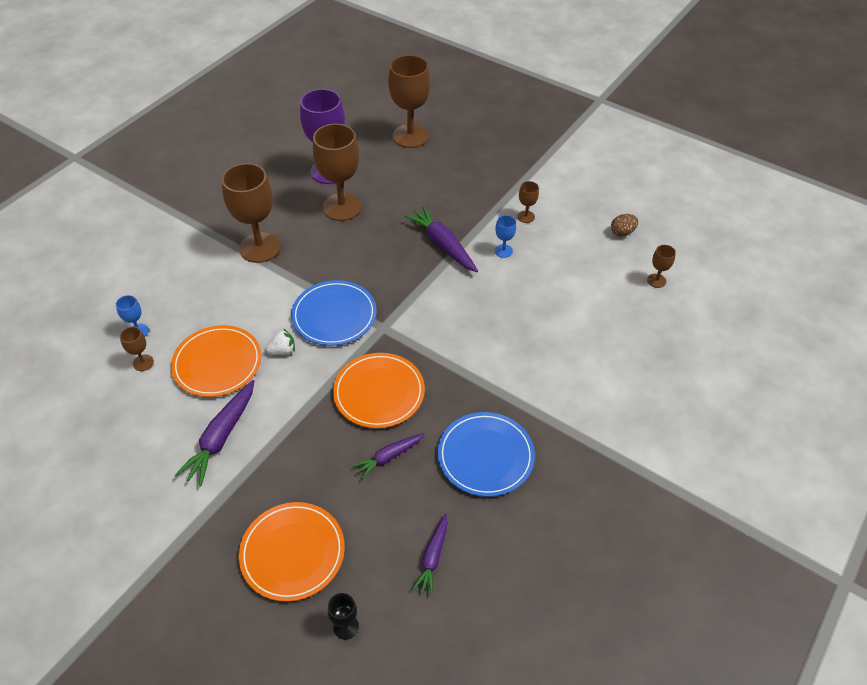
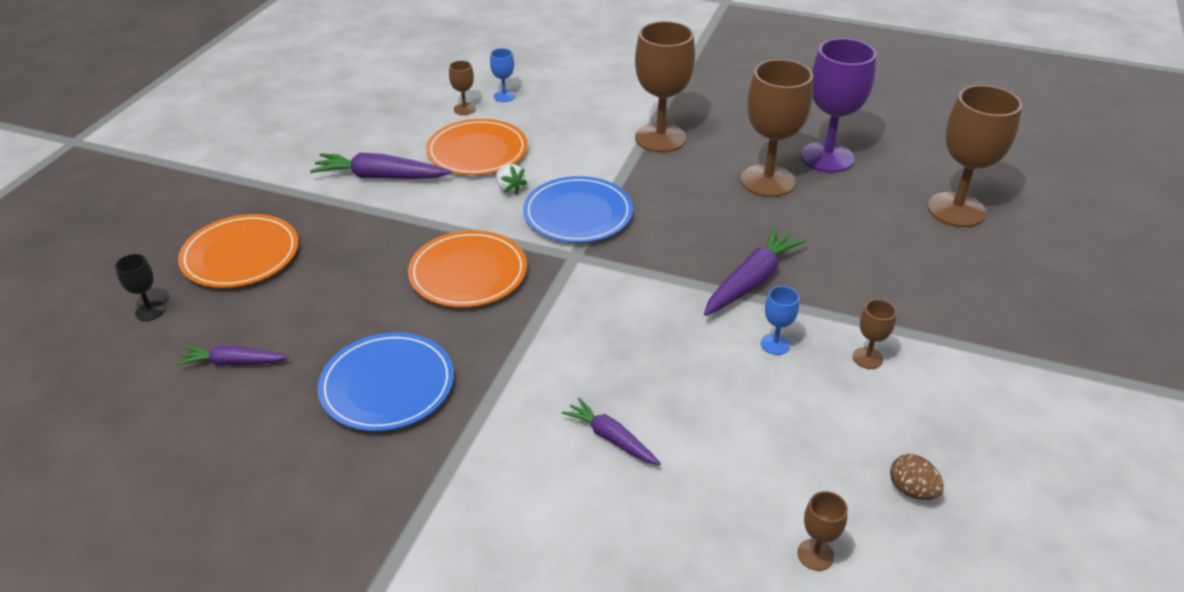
camera: 75 degrees right, 10 degrees down
purple carrot [352,433,425,479] -> purple carrot moved to [562,398,661,465]

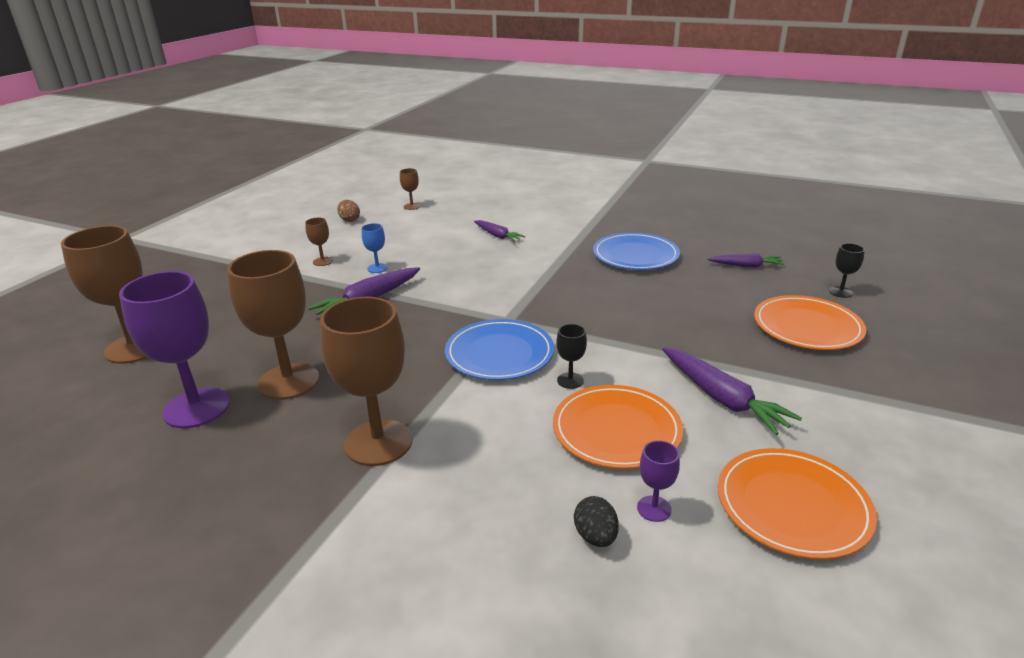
camera: 175 degrees left, 10 degrees down
purple carrot [310,153,452,179] -> purple carrot turned 45 degrees clockwise [662,348,802,435]
orange plate [408,230,527,307] -> orange plate moved to [718,448,877,559]
brown goblet [449,60,476,115] -> purple goblet [637,440,680,522]
blue goblet [490,48,515,102] -> black egg [574,496,619,547]
white strawberry [496,164,527,195] -> black goblet [556,324,587,389]

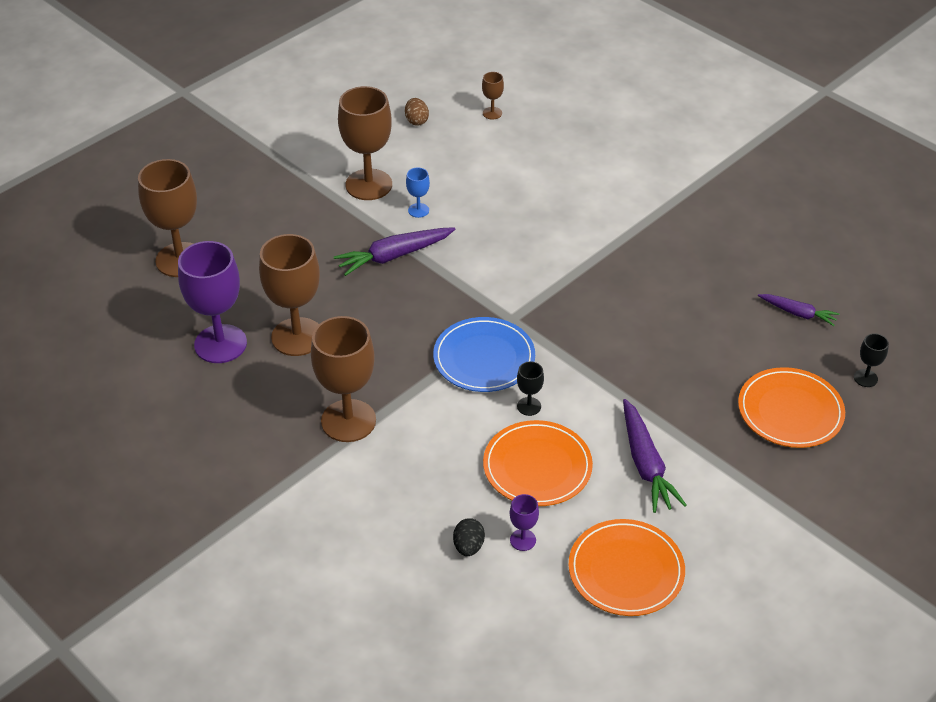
camera: 20 degrees right, 15 degrees up
brown goblet [305,218,333,266] -> brown goblet [338,86,392,200], size x2.25
purple carrot [474,220,525,242] -> none
blue plate [593,232,680,270] -> none

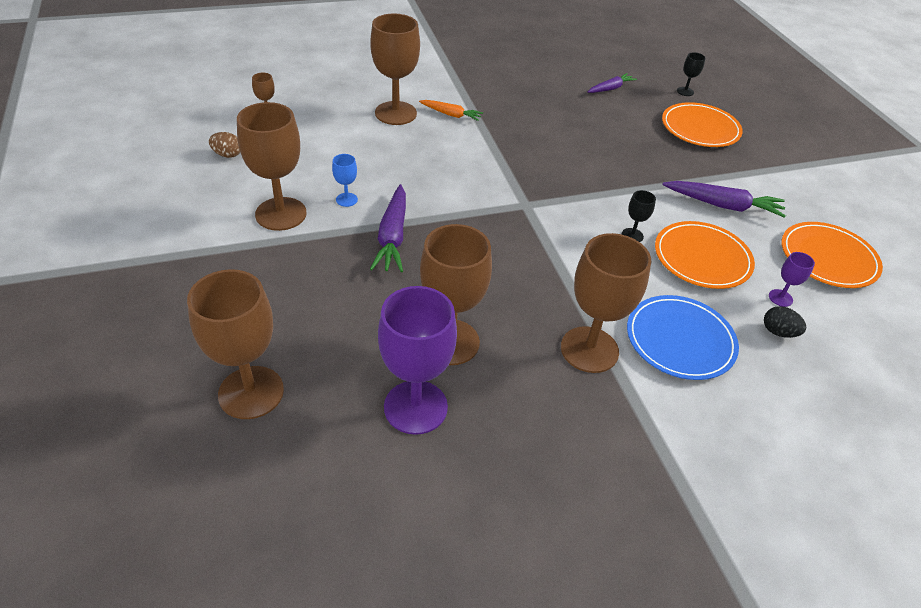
camera: 65 degrees left, 0 degrees up
blue plate [433,317,535,392] -> blue plate moved to [627,295,739,380]
none -> brown goblet [370,14,420,125]
none -> orange carrot [419,100,483,121]

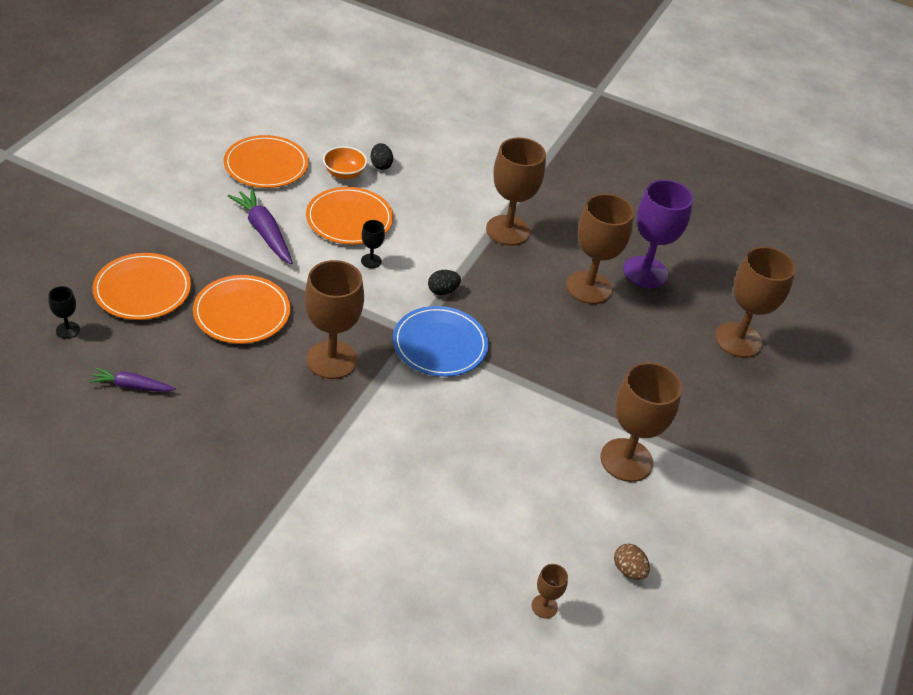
camera: 140 degrees left, 0 degrees up
blue goblet [332,154,358,207] -> none
brown goblet [370,14,420,125] -> brown goblet moved to [305,260,364,379]
purple carrot [370,184,406,272] -> none
orange carrot [419,100,483,121] -> none
blue plate [627,295,739,380] -> blue plate moved to [393,306,488,377]
purple goblet [769,252,815,307] -> orange bowl [323,146,367,179]
none -> orange plate [193,275,290,344]
none -> black egg [428,270,461,295]

